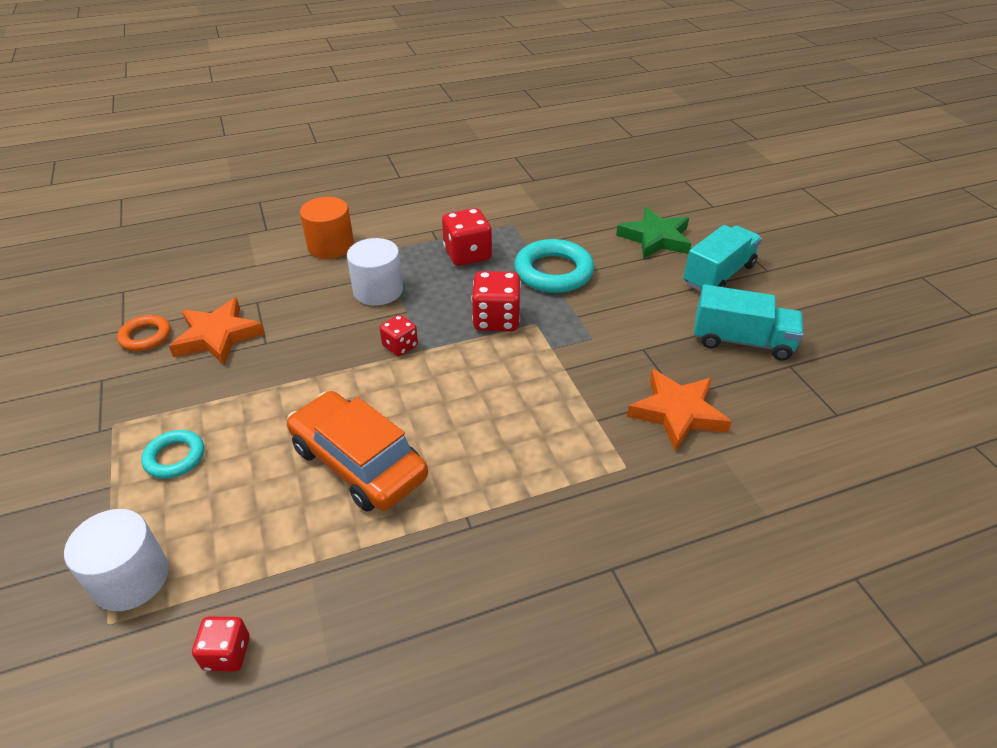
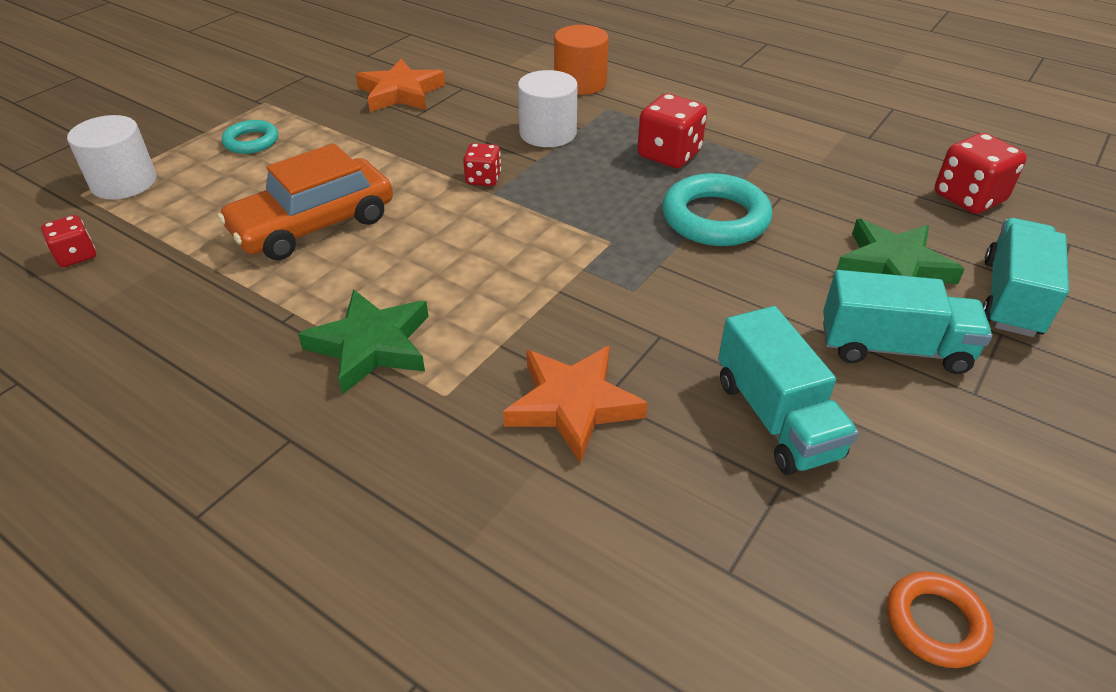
camera: 55 degrees right, 0 degrees up
orange ring [117,315,171,351] -> orange ring moved to [887,572,994,668]
orange car [287,391,428,512] -> orange car turned 135 degrees counterclockwise [218,143,393,260]
red dice [471,271,521,331] -> red dice moved to [935,133,1027,214]
none -> green star [298,289,429,394]
none -> turquoise truck [983,218,1069,337]

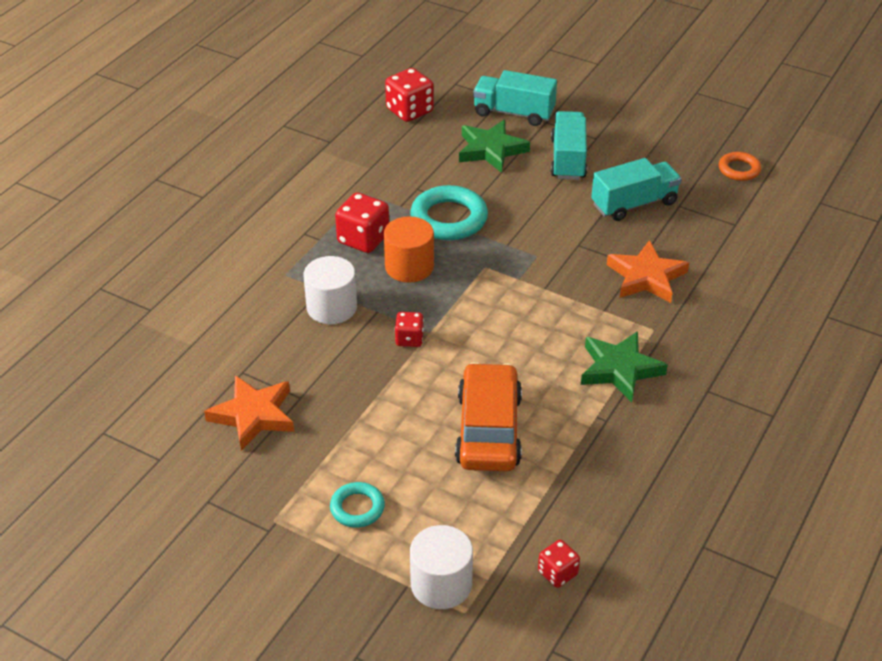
camera: 95 degrees left, 0 degrees up
orange car [218,143,393,260] -> orange car turned 135 degrees counterclockwise [455,362,522,471]
orange cylinder [554,25,609,95] -> orange cylinder moved to [384,216,434,283]

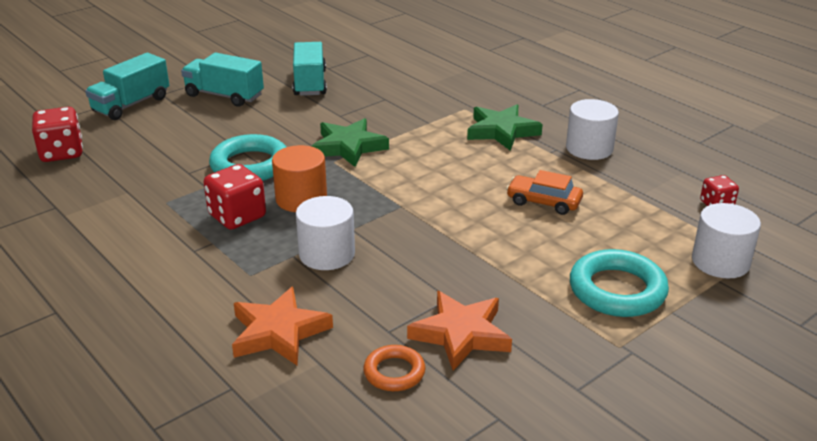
camera: 70 degrees left, 10 degrees down
turquoise ring [330,482,385,528] -> turquoise ring [570,249,669,317], size x1.75
red dice [395,312,424,347] -> none
orange car [455,362,522,471] -> orange car [506,170,583,215], size x0.59
green star [459,120,530,173] -> green star moved to [311,118,389,167]
orange star [607,240,689,303] -> orange star moved to [232,287,333,366]
orange ring [719,152,761,181] -> orange ring moved to [363,345,425,391]
none -> white cylinder [566,99,619,160]

